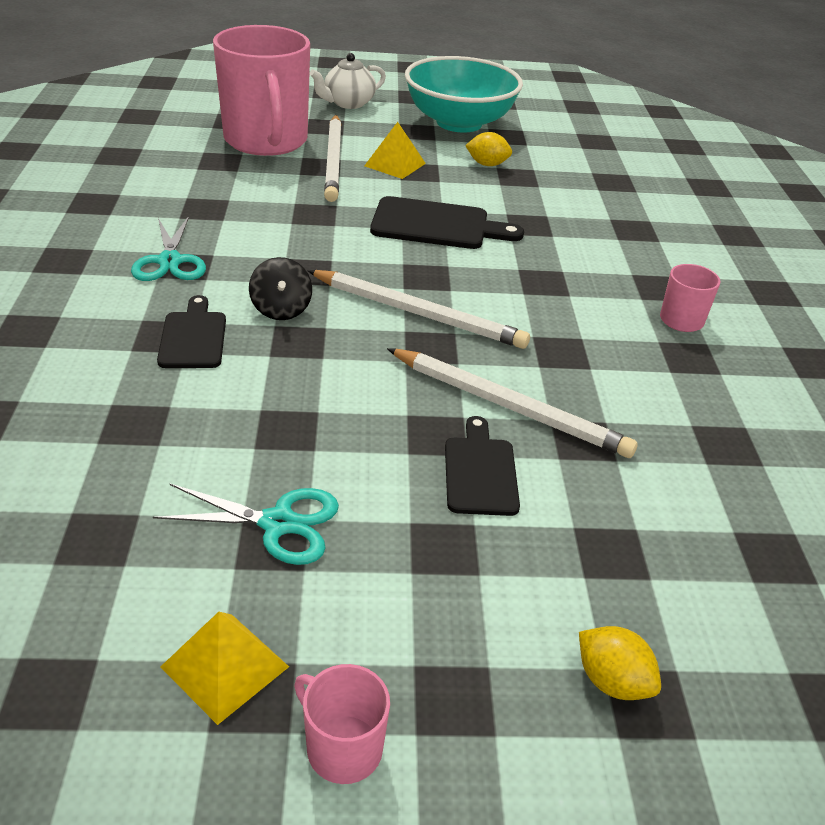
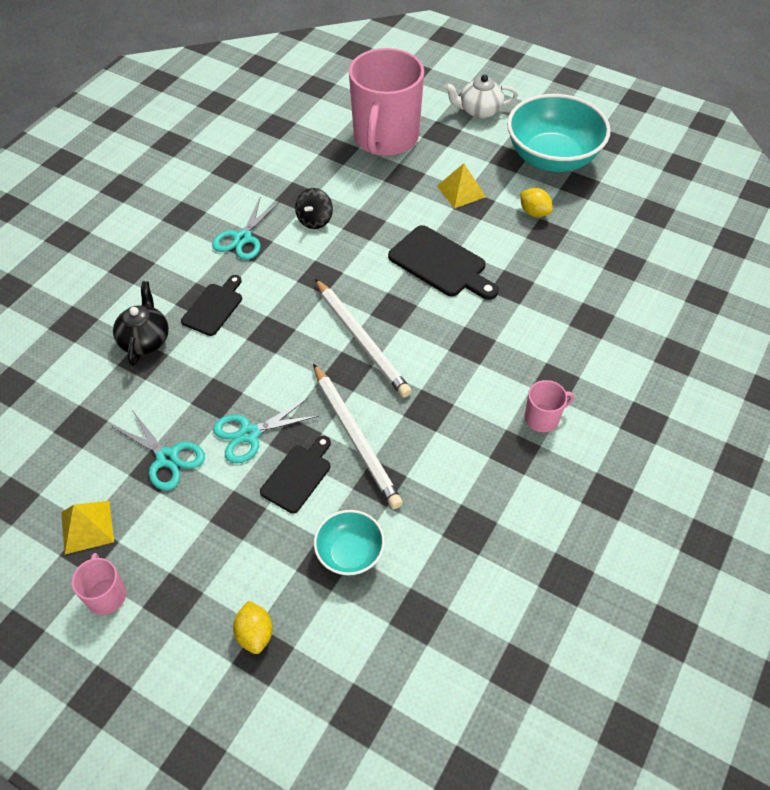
camera: 35 degrees right, 15 degrees up
black spinning top [249,257,312,320] -> black spinning top moved to [295,188,333,229]
white pencil [324,115,342,202] -> none
none -> black teapot [113,281,169,366]
none -> turquoise scissors [213,397,319,464]
none -> turquoise bowl [314,510,385,576]

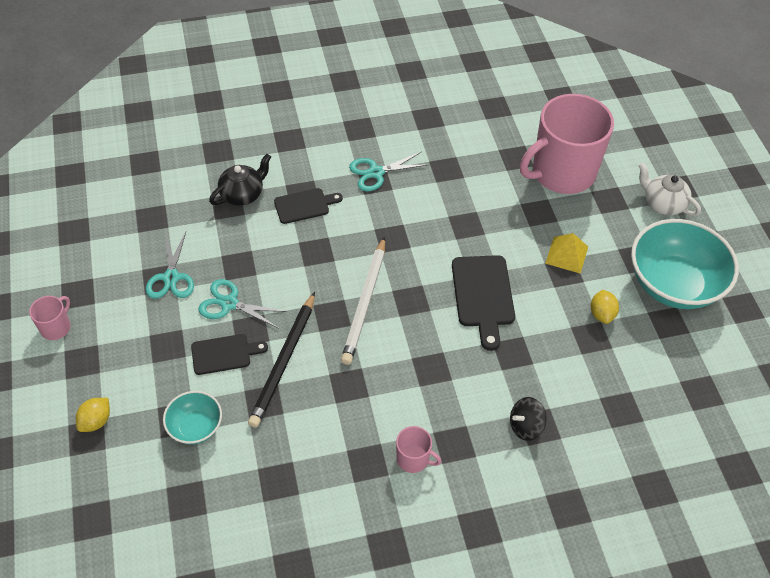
camera: 45 degrees right, 0 degrees up
yellow pyramid [61,501,114,554] -> none
black spinning top [295,188,333,229] -> black spinning top moved to [510,397,547,441]
white pencil [313,363,403,509] -> black pencil [248,292,315,428]

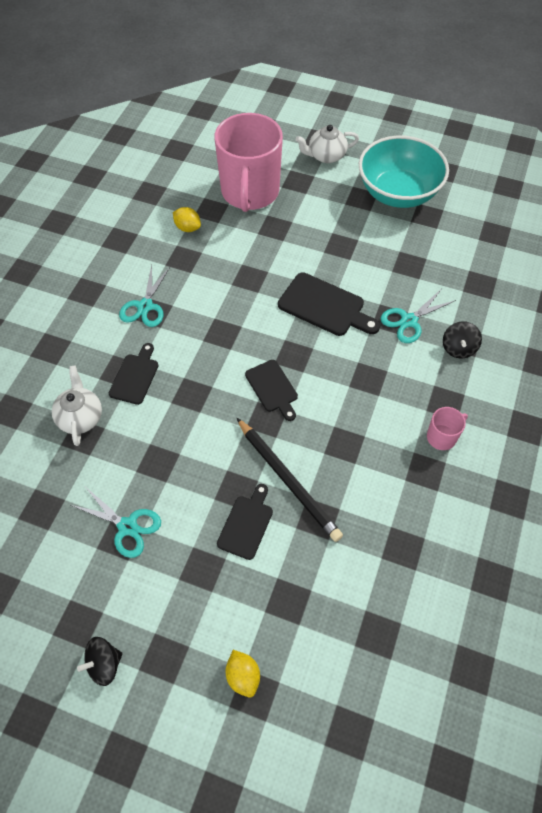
camera: 55 degrees left, 5 degrees up
pink mug [29,296,71,340] -> black spinning top [77,637,123,686]
turquoise bowl [163,391,222,444] -> none
turquoise scissors [198,279,288,328] -> turquoise scissors moved to [380,290,456,343]
black teapot [209,154,271,206] -> white teapot [52,366,102,446]
white pencil [341,237,385,365] -> black cutting board [245,360,298,421]
yellow pyramid [545,233,588,274] -> none
yellow lemon [591,290,619,324] -> yellow lemon moved to [173,207,201,232]

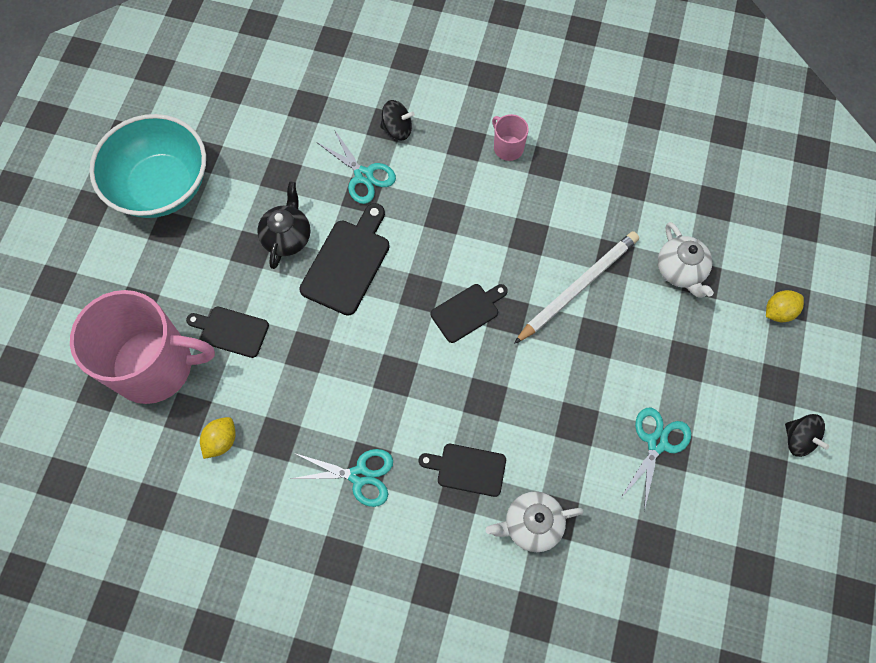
camera: 95 degrees left, 10 degrees up
black cutting board [217,484,273,560] -> black cutting board moved to [186,306,269,358]
black pencil [237,418,343,542] -> white pencil [514,231,639,344]
white teapot [296,125,359,163] -> white teapot moved to [658,222,714,298]
none -> black teapot [257,182,310,269]

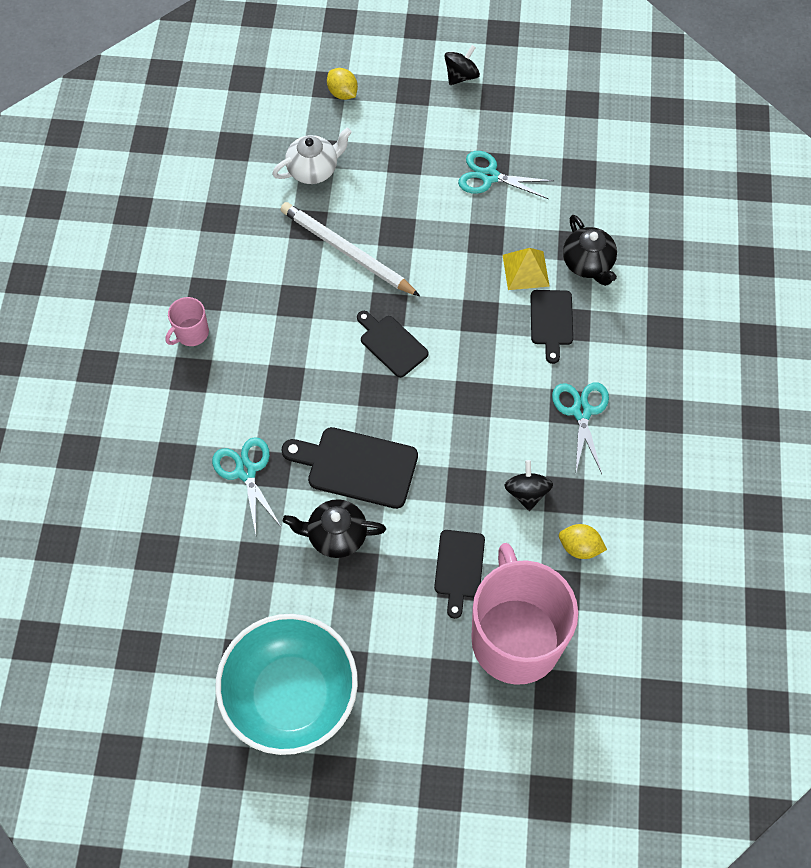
camera: 100 degrees left, 5 degrees down
turquoise scissors [316,129,396,204] -> turquoise scissors turned 60 degrees counterclockwise [212,437,282,534]
black spinning top [380,100,415,140] -> black spinning top moved to [504,460,553,511]
white teapot [486,491,584,552] -> black teapot [563,215,617,286]
none -> yellow pyramid [503,248,550,290]

